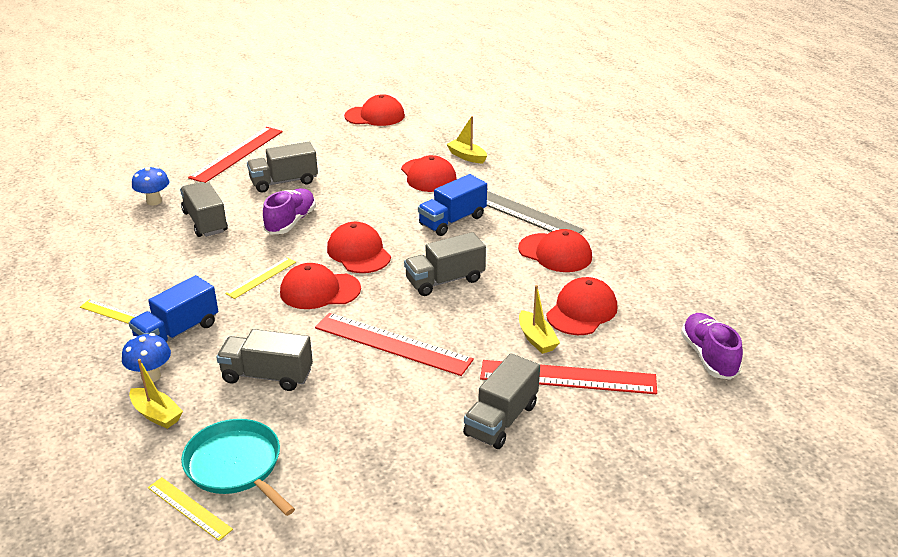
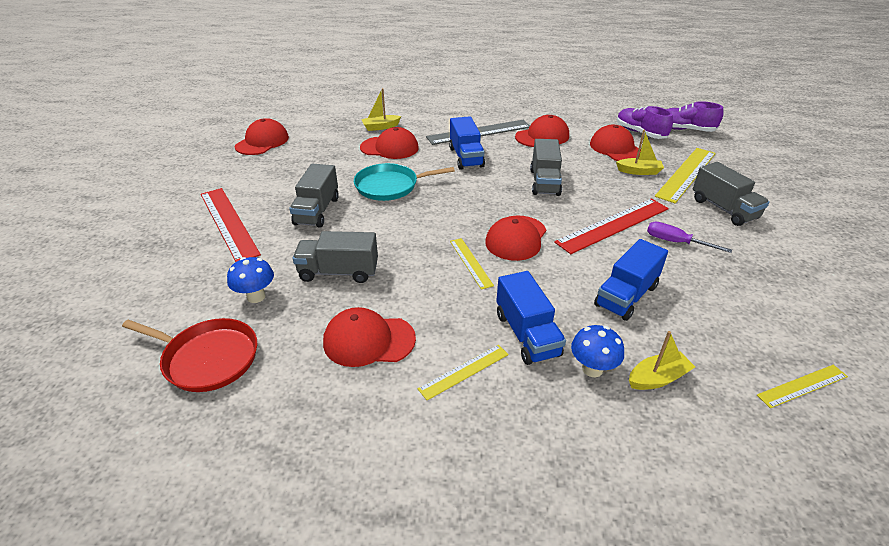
camera: 60 degrees left, 5 degrees up
turquoise pan [181,419,295,516] -> turquoise pan moved to [354,163,455,201]
grey truck [216,329,313,391] -> blue truck [594,239,668,321]
purple shoe [263,188,316,234] -> purple shoe moved to [617,106,673,139]
red cap [327,222,391,273] -> red cap moved to [323,307,416,367]
red ruler [480,360,657,394] -> yellow ruler [655,148,716,203]
none -> red pan [122,318,257,392]
none -> purple screwdriver [647,222,732,253]

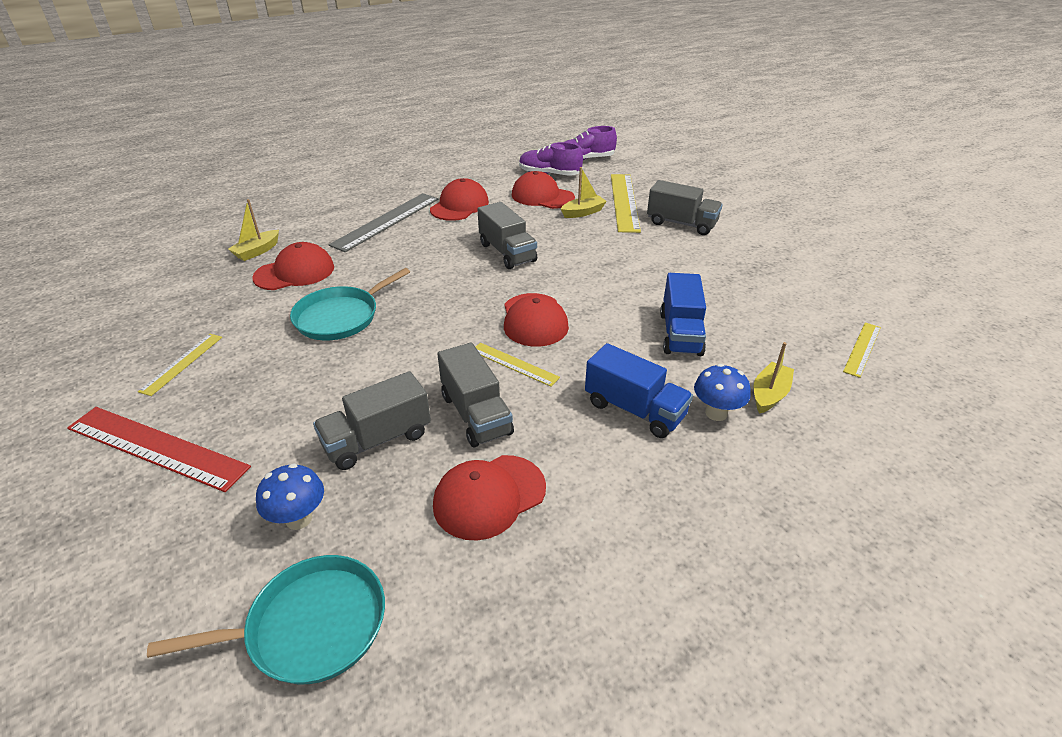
camera: 35 degrees left, 0 degrees up
red pan [122,318,257,392] -> turquoise pan [147,555,385,684]
red cap [235,118,289,155] -> none
grey truck [289,164,339,227] -> grey truck moved to [437,343,514,447]
yellow ruler [418,345,509,400] -> yellow ruler moved to [138,334,222,396]
blue truck [449,116,485,170] -> none
red ruler [554,198,669,254] -> none
purple screwdriver [647,222,732,253] -> none

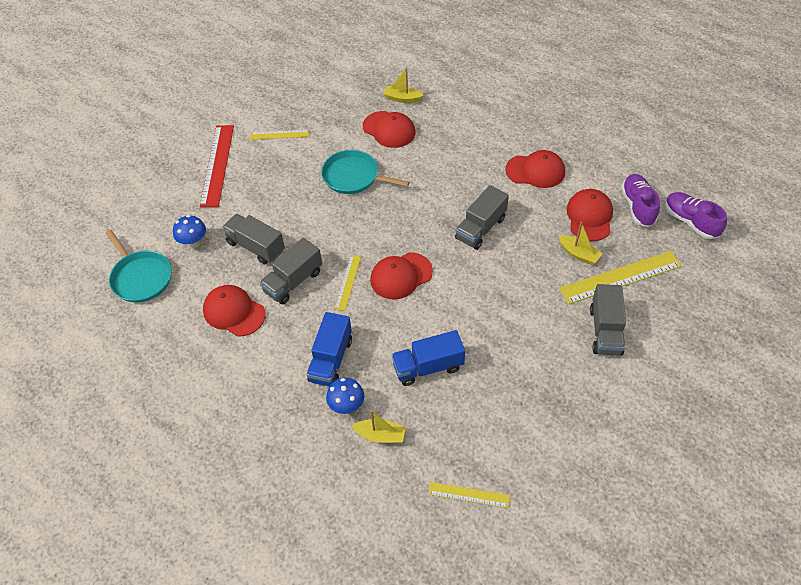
camera: 70 degrees right, 15 degrees up
grey ruler [329,193,438,252] -> none

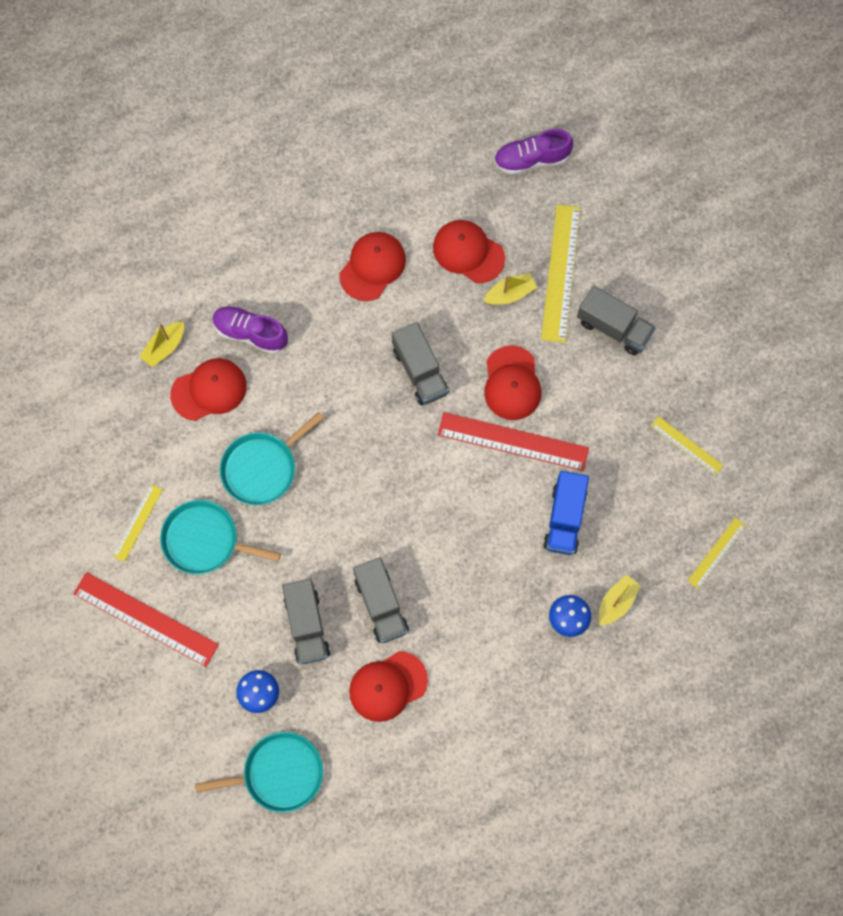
camera: 65 degrees left, 20 degrees up
grey truck [222,214,285,264] -> grey truck turned 75 degrees counterclockwise [282,579,330,664]
blue truck [306,312,352,386] -> none
yellow ruler [335,255,361,311] -> yellow ruler moved to [651,416,723,475]
red cap [370,252,433,300] -> red cap moved to [484,345,542,420]
purple shoe [621,174,660,227] -> purple shoe moved to [212,306,288,354]
none -> turquoise pan [160,500,281,574]
none -> red ruler [438,412,589,471]

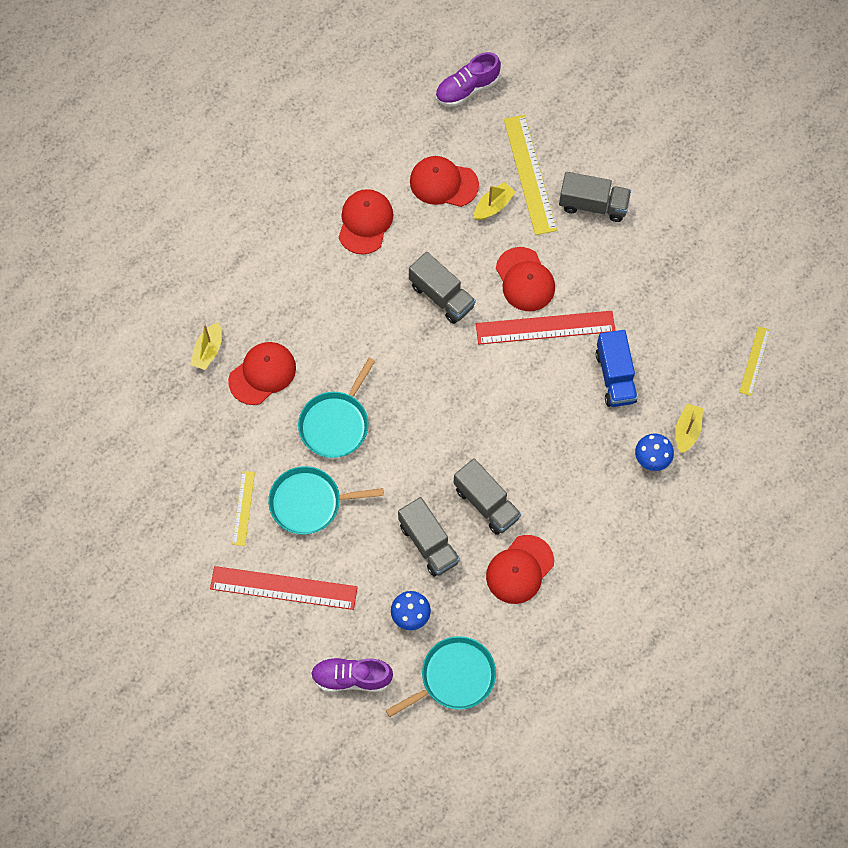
camera: 20 degrees left, 5 degrees down
purple shoe [212,306,288,354] -> purple shoe moved to [311,657,393,692]
yellow ruler [651,416,723,475] -> none

